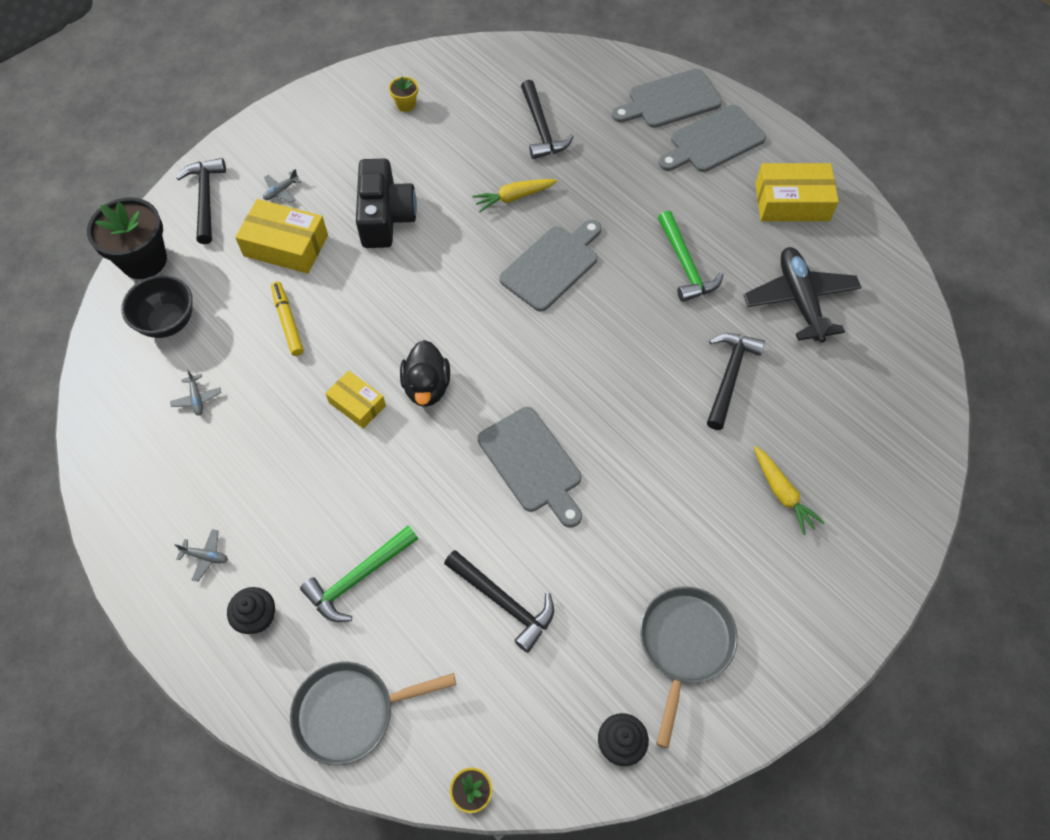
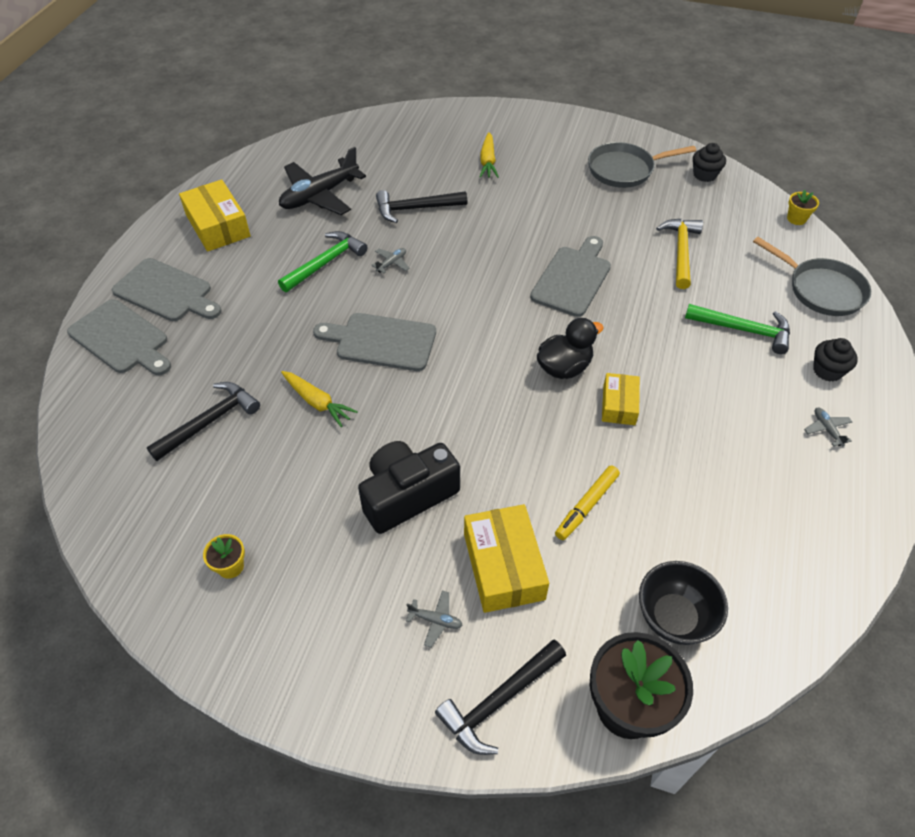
camera: 120 degrees left, 10 degrees down
grey plane [170,370,221,416] -> grey plane moved to [372,248,410,273]
black hammer [444,550,554,653] -> yellow hammer [656,219,703,289]
yellow carrot [754,446,825,535] -> yellow carrot turned 150 degrees clockwise [480,132,499,178]

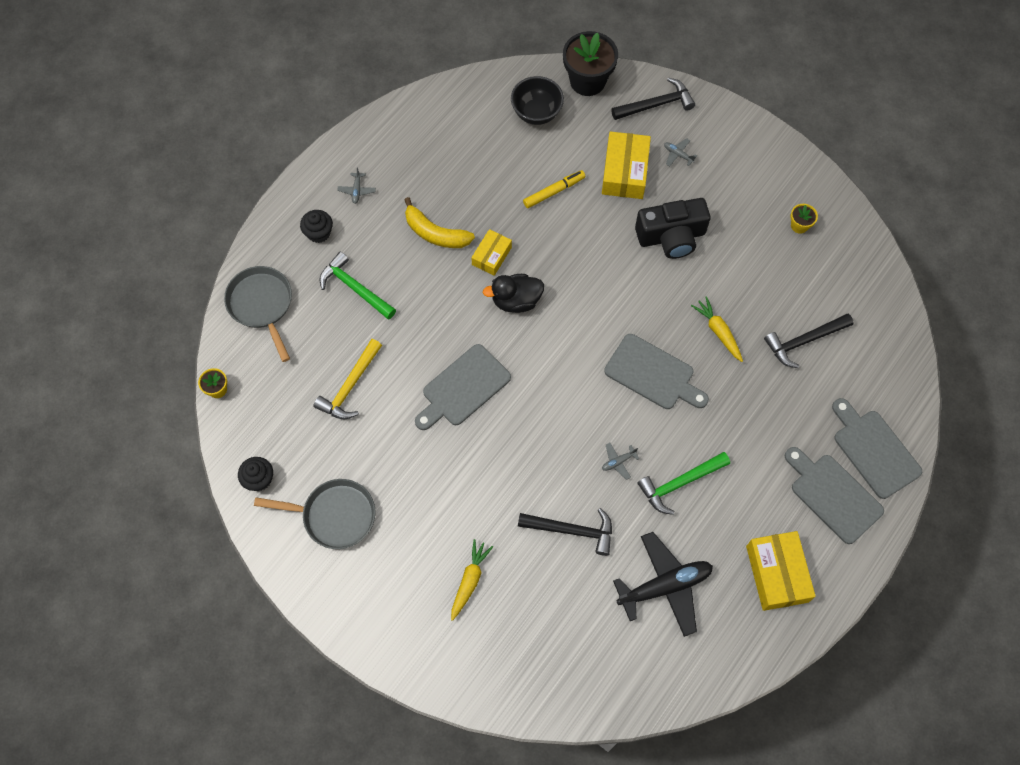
camera: 160 degrees left, 15 degrees up
none -> yellow banana [404,197,475,248]

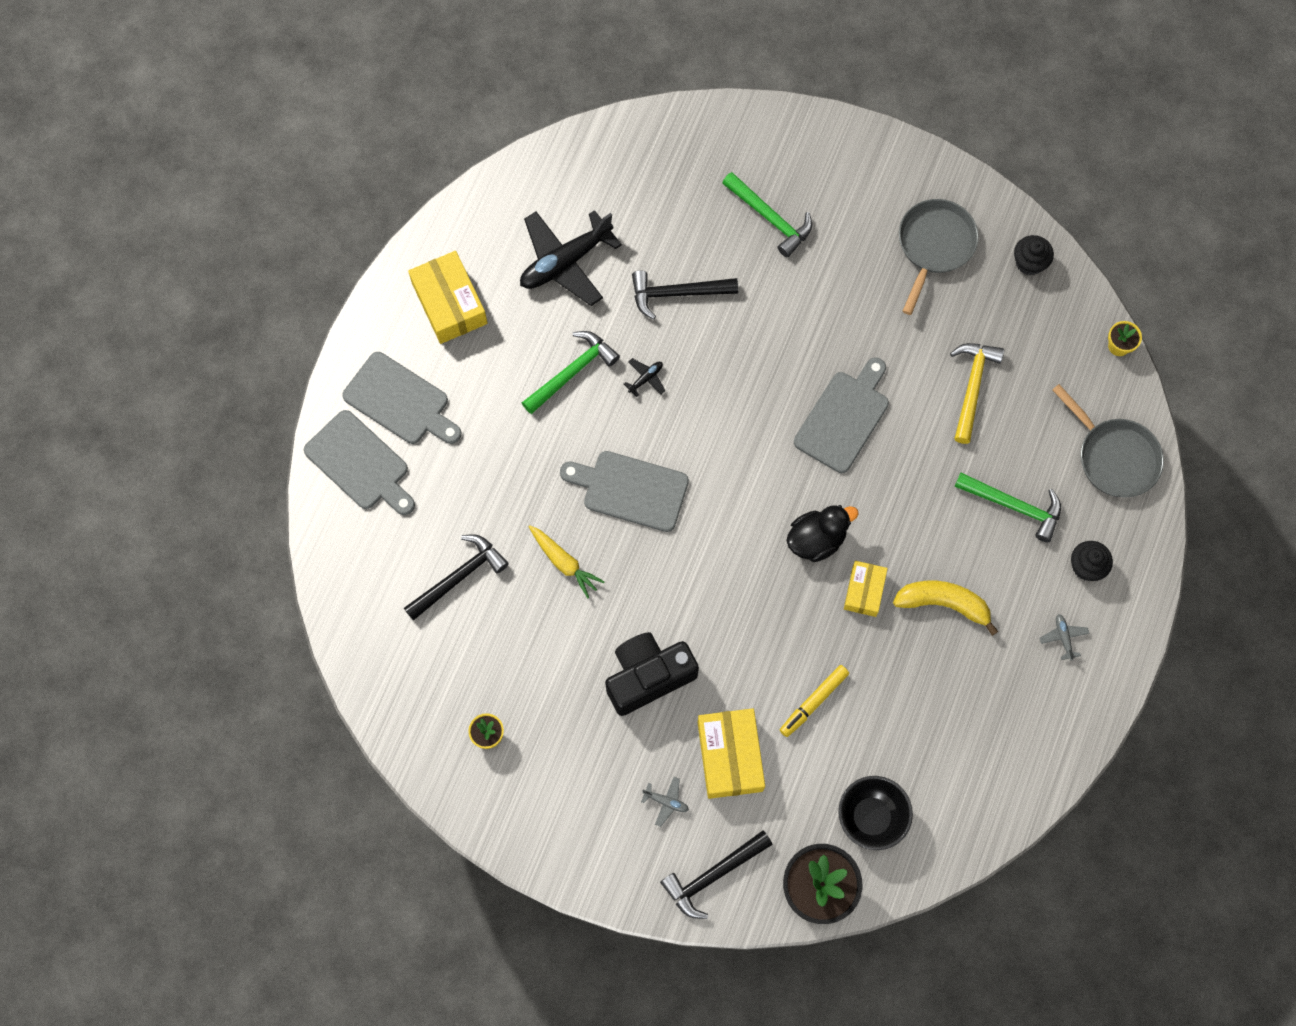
camera: 165 degrees right, 5 degrees up
grey pan [254,479,376,549] -> grey pan turned 120 degrees clockwise [899,199,979,315]
yellow carrot [451,539,493,621] -> green hammer [722,172,812,257]
grey plane [602,443,640,480] -> black plane [624,358,665,397]

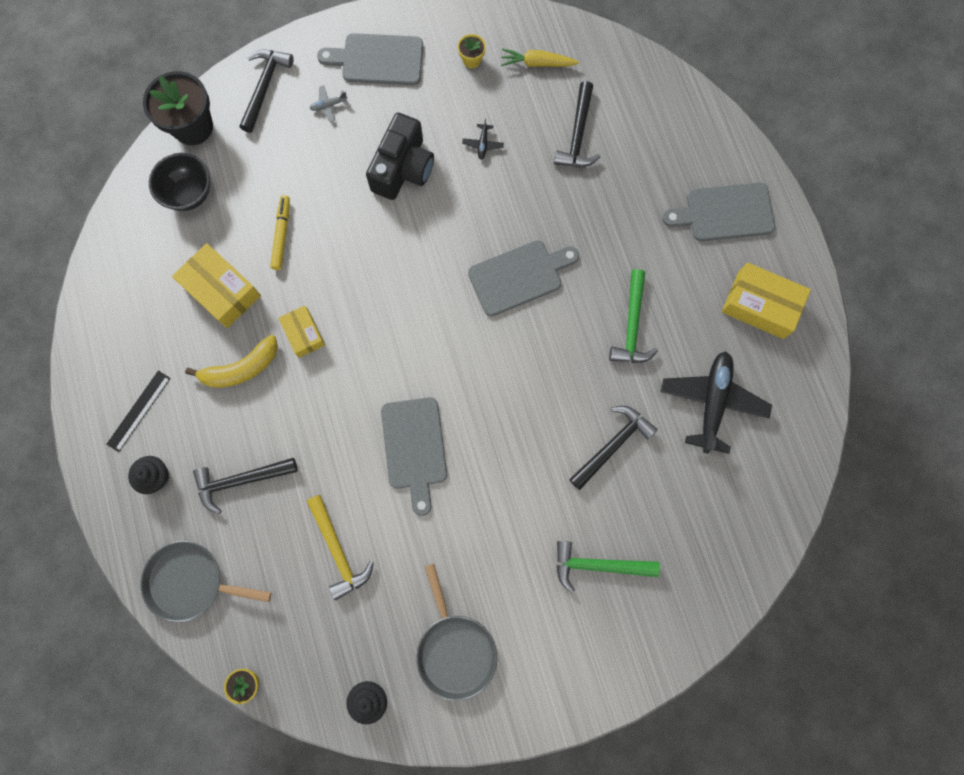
camera: 140 degrees right, 5 degrees up
grey cutting board [304,410,415,515] -> grey cutting board moved to [317,33,423,85]
yellow carrot [529,525,605,598] -> yellow carrot moved to [501,48,579,67]
black plane [624,358,665,397] -> black plane moved to [462,119,504,159]
yellow box [697,708,765,799] -> yellow box moved to [172,243,261,328]
black duck [786,505,858,562] -> none
green hammer [954,473,1061,542] -> black hammer [193,458,297,514]
grey plane [1040,614,1090,660] -> black ruler [107,371,171,452]

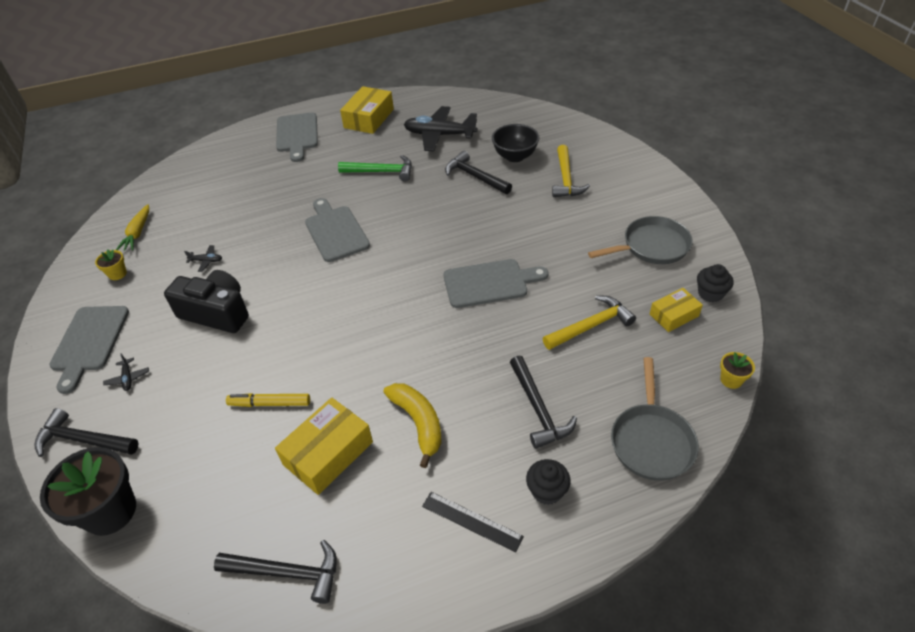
camera: 90 degrees left, 30 degrees down
black bowl [149,153,210,211] -> black bowl moved to [492,124,539,162]
yellow box [279,305,325,358] -> yellow box moved to [650,288,703,332]
grey plane [309,85,348,122] -> black plane [103,353,149,391]
black hammer [554,81,600,167] -> black hammer moved to [214,540,337,604]
green hammer [556,541,660,593] -> yellow hammer [552,145,590,197]

